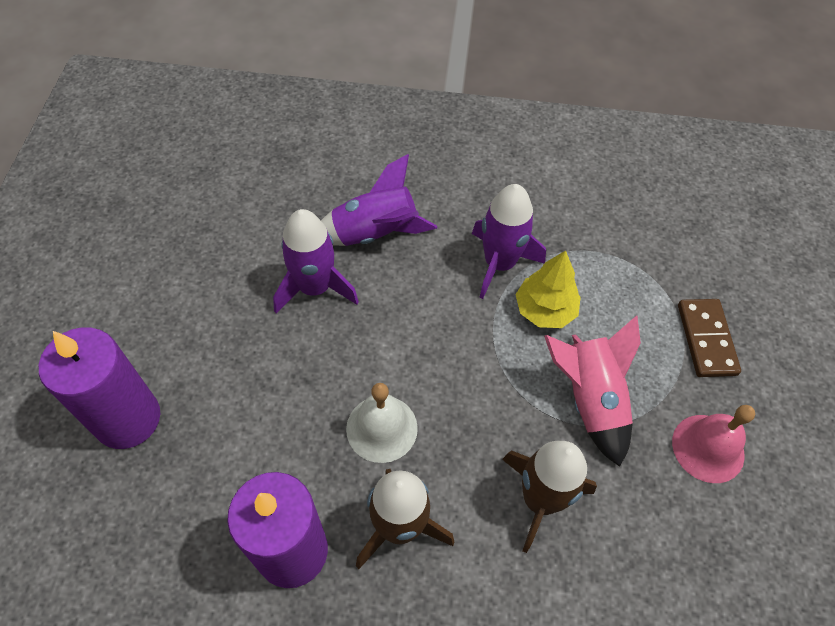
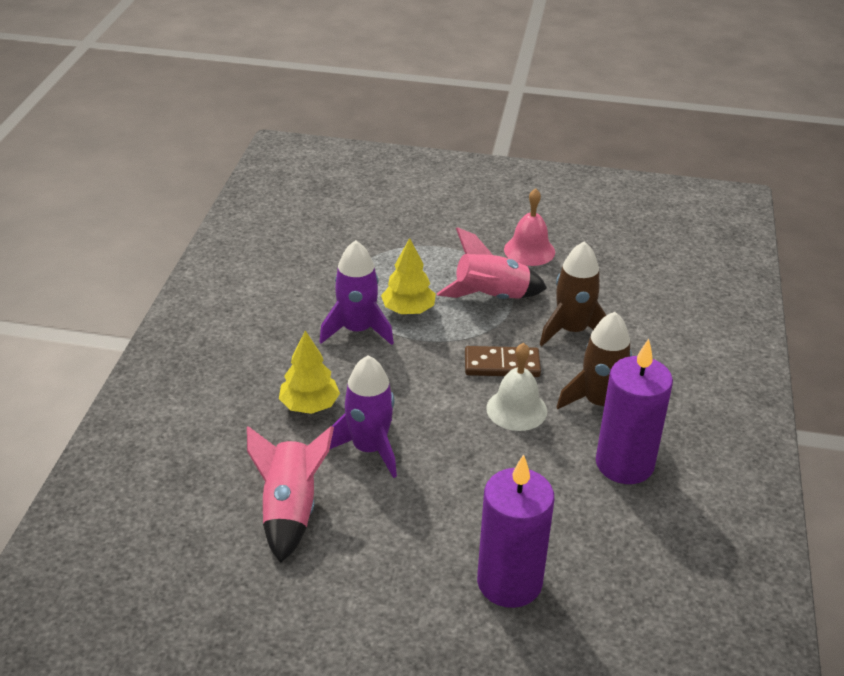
camera: 85 degrees left, 20 degrees down
purple rocket [321,154,437,246] -> yellow tree [279,330,340,414]
brown domino [678,299,741,377] -> brown domino moved to [465,346,541,377]
none -> pink rocket [247,426,334,563]

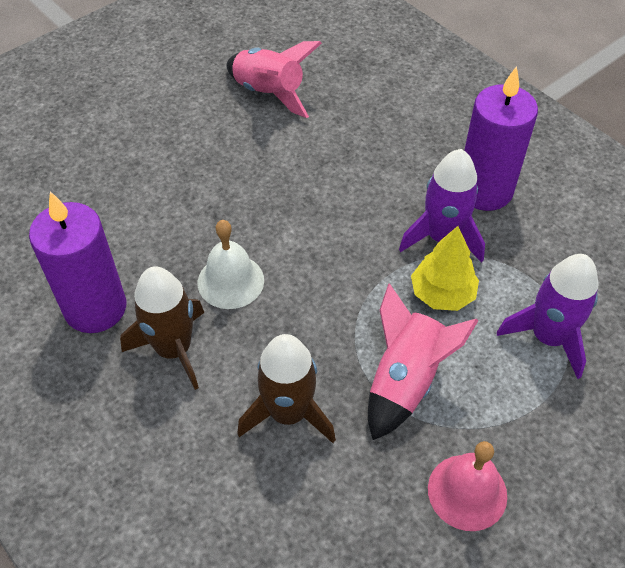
camera: 130 degrees right, 15 degrees up
yellow tree [279,330,340,414] -> none
purple rocket [329,355,397,478] -> purple rocket moved to [497,254,599,379]
brown domino [465,346,541,377] -> none
purple candle [477,454,554,608] -> purple candle moved to [464,66,538,211]

